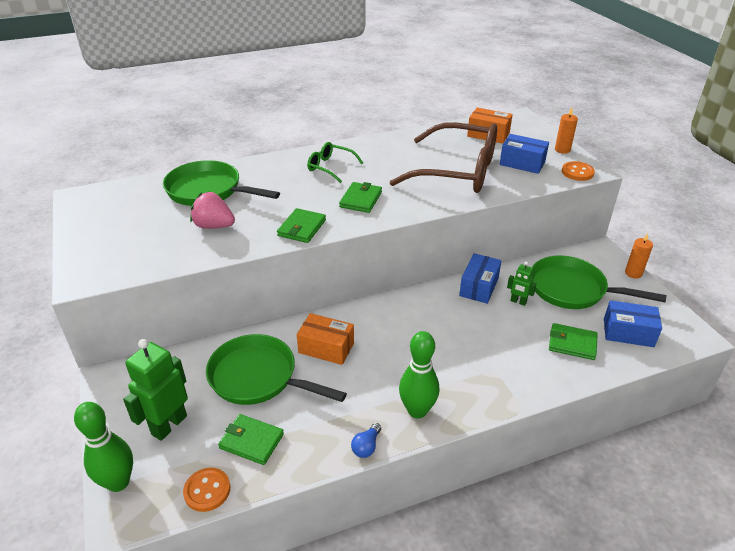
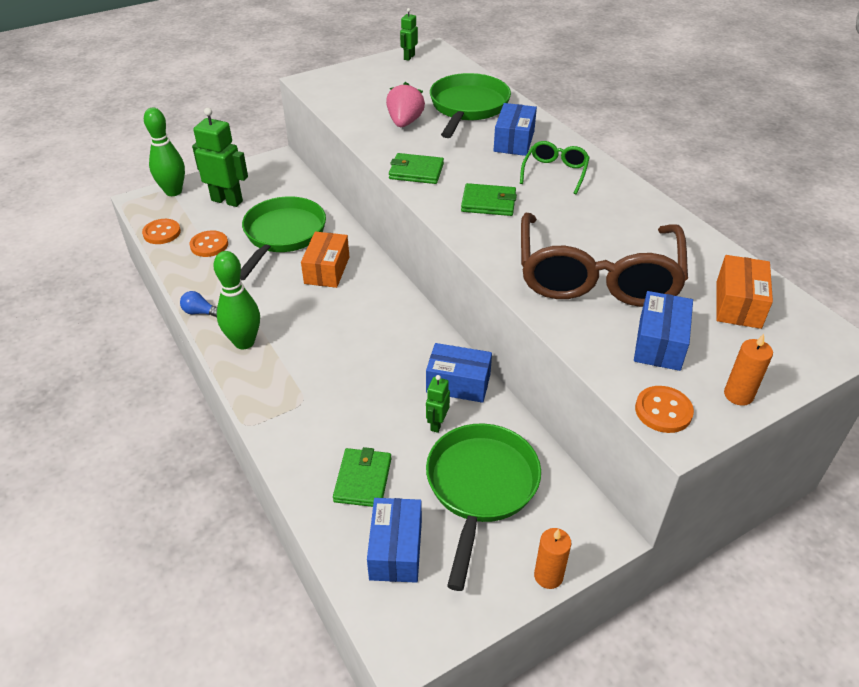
camera: 80 degrees right, 5 degrees up
green wallet [218,414,284,465] -> orange button [190,230,228,257]
none -> green robot [400,8,418,61]
none -> blue box [494,103,537,156]

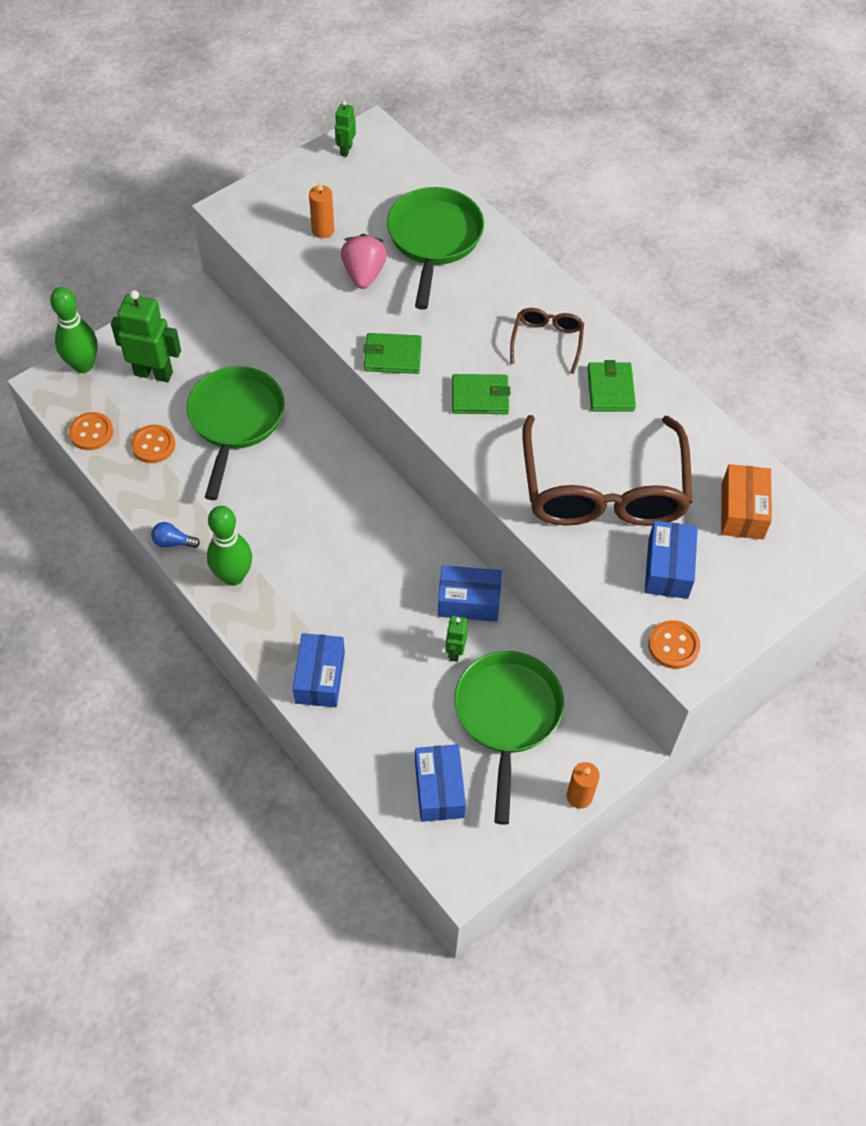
camera: 10 degrees left, 15 degrees up
orange box [301,232,349,288] -> none
green wallet [333,447,391,507] -> green wallet moved to [587,360,636,411]
blue box [494,103,537,156] -> blue box moved to [293,633,345,707]
green glasses [520,141,590,194] -> brown glasses [510,308,584,374]
orange candle [724,334,773,406] -> orange candle moved to [309,182,334,238]

